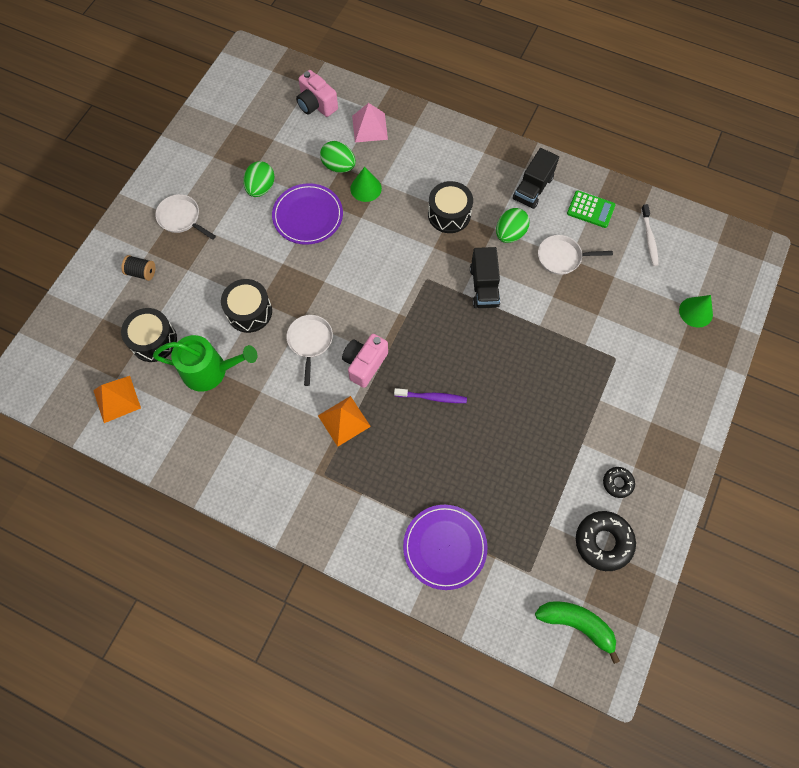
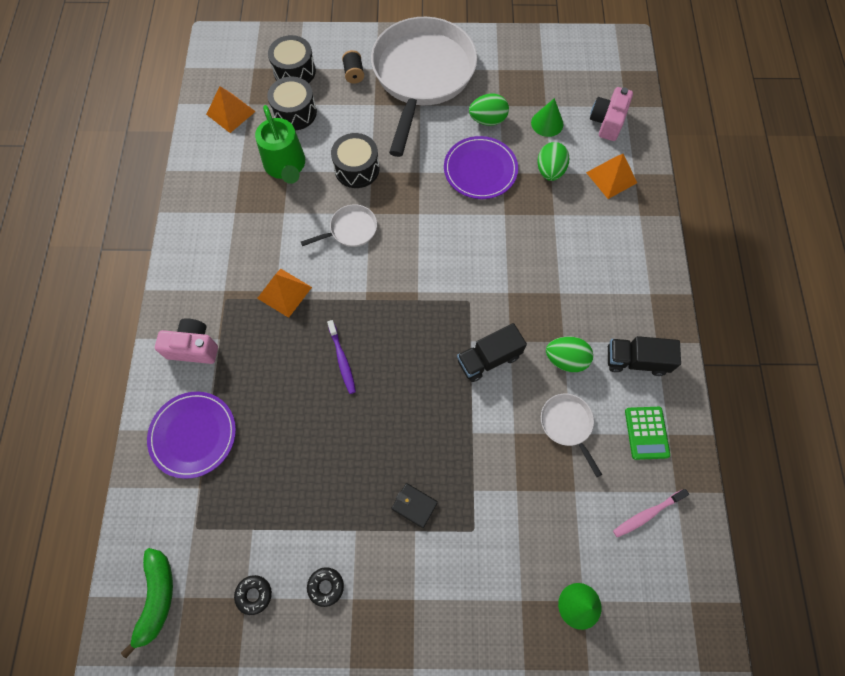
camera: 65 degrees right, 0 degrees up
white pan [155,194,216,240] -> white pan [371,17,477,157], size x2.47
pink camera [342,334,388,388] -> pink camera moved to [155,318,218,364]
green cone [350,167,382,202] -> green cone moved to [531,98,564,137]
pink pyramid [352,103,388,142] -> orange pyramid [586,154,637,199]
black drum [428,181,473,233] -> black drum moved to [268,35,316,83]
black donut [576,511,636,571] -> black donut [234,575,272,615], size x0.55
white toothbrush [641,204,659,266] -> pink toothbrush [613,489,689,537]
none -> black wallet [391,483,438,528]

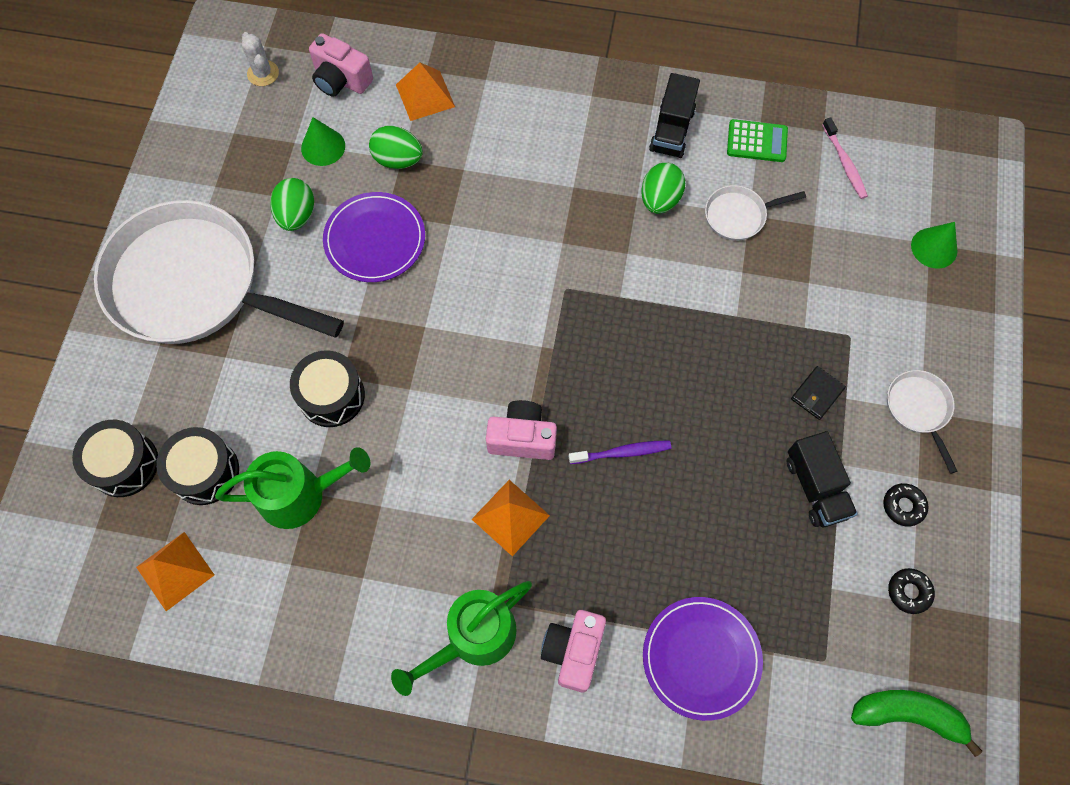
camera: 80 degrees left, 0 degrees up
white pan [301,204,377,247] -> white pan moved to [887,370,957,474]
black spool [342,50,364,84] -> none
black truck [457,323,527,382] -> black truck moved to [787,431,857,527]
none -> white cactus [242,32,279,86]
none -> green watering can [391,581,532,696]
none -> pink camera [486,400,557,460]

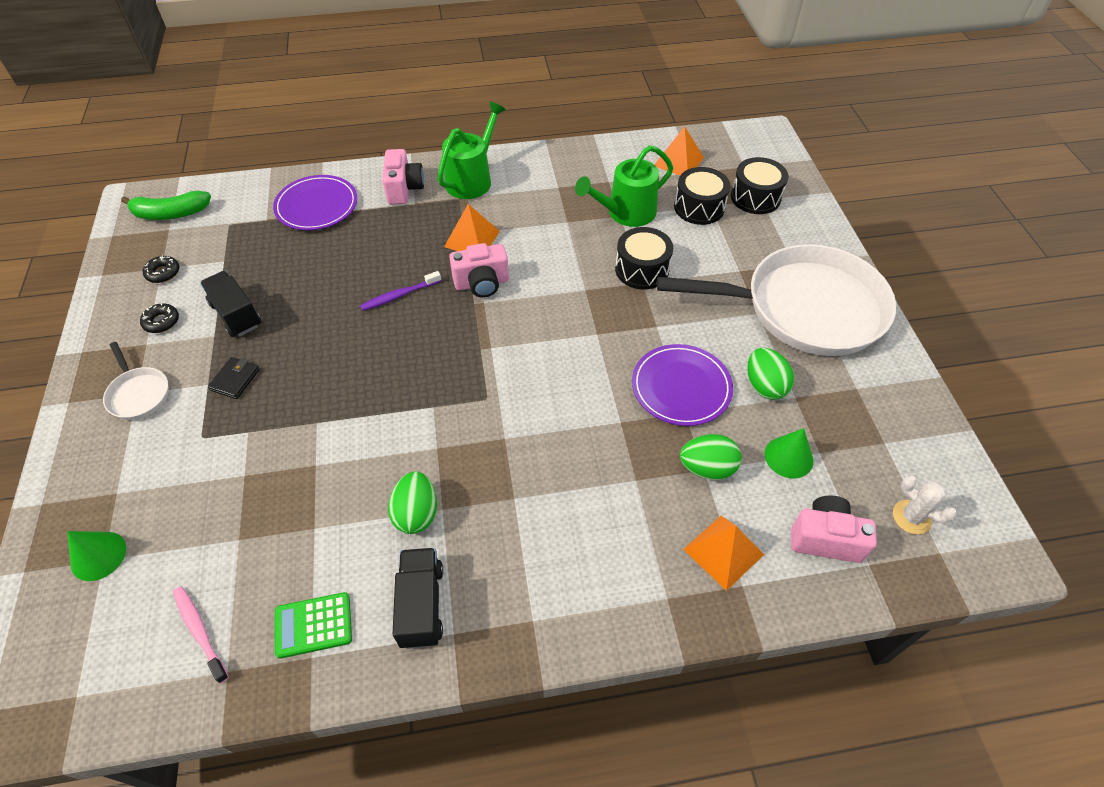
camera: 160 degrees right, 15 degrees down
white pan [705,185,806,241] -> none

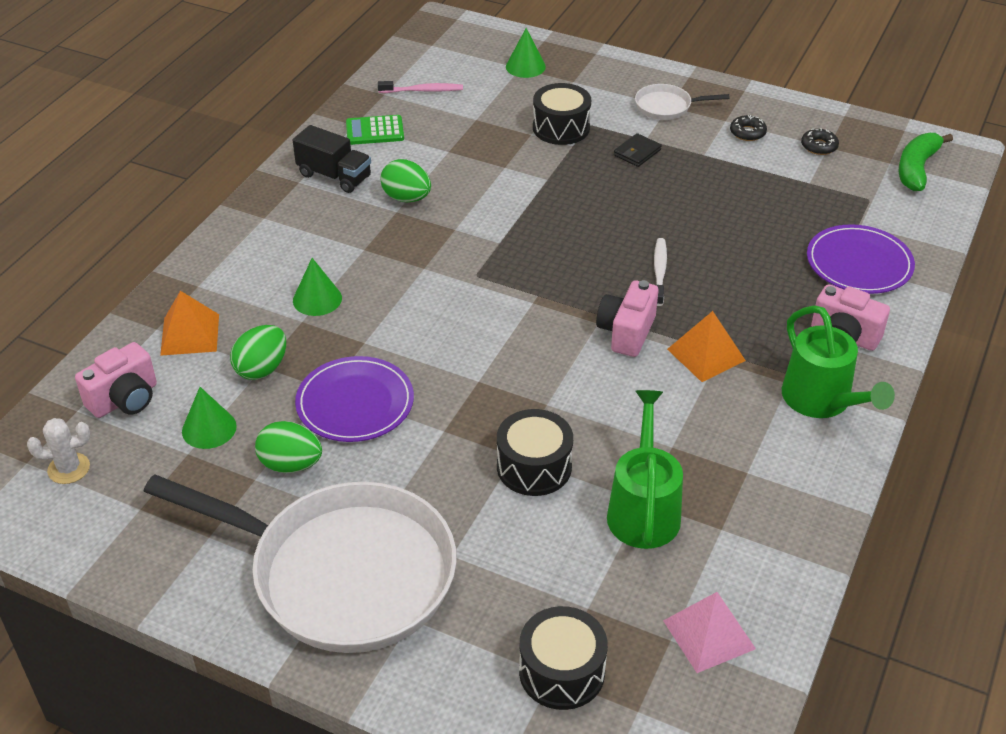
camera: 125 degrees right, 10 degrees down
black truck [200,271,262,337] -> none
black wallet [208,357,260,399] -> black wallet turned 75 degrees clockwise [614,133,662,167]
green calculator [275,592,352,659] -> green calculator turned 120 degrees counterclockwise [346,115,404,145]
purple toothbrush [360,271,441,311] -> white toothbrush [654,238,667,306]
orange pyramid [654,126,704,176] -> pink pyramid [663,592,756,673]
white pan [657,244,896,356] -> white pan turned 105 degrees counterclockwise [143,474,457,653]
black drum [674,167,730,225] -> black drum moved to [533,83,591,145]
none -> green cone [293,258,342,316]

